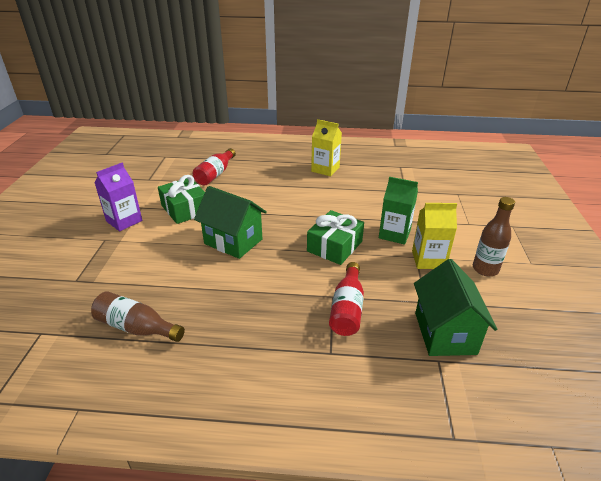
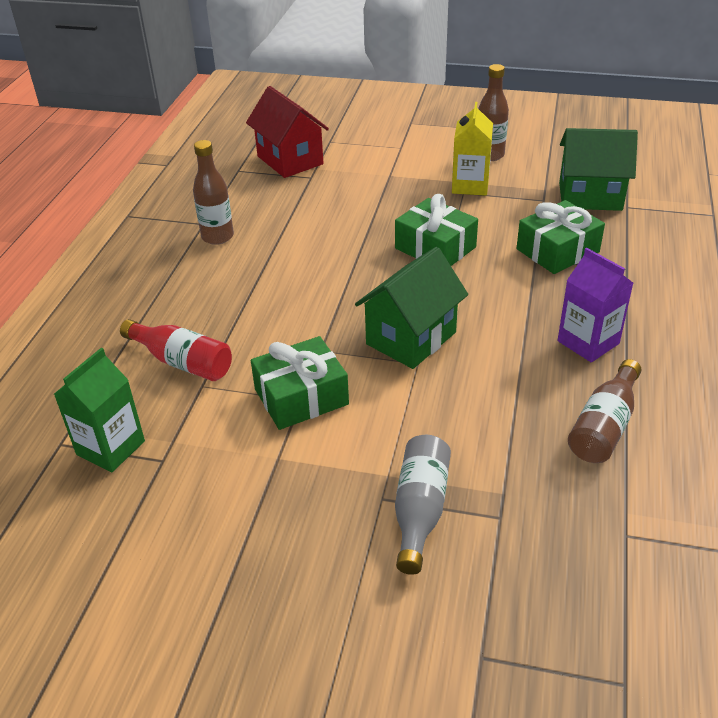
camera: 80 degrees left, 5 degrees up
purple carton [94,163,142,231] -> purple carton moved to [557,248,633,362]
yellow carton [311,119,342,176] -> brown bottle [193,140,234,245]
red bottle [329,262,364,336] -> green gift [517,200,605,274]
green carton [379,177,418,245] -> green carton moved to [54,348,145,472]
none -> red house [246,86,329,178]
none -> grey bottle [395,435,451,575]

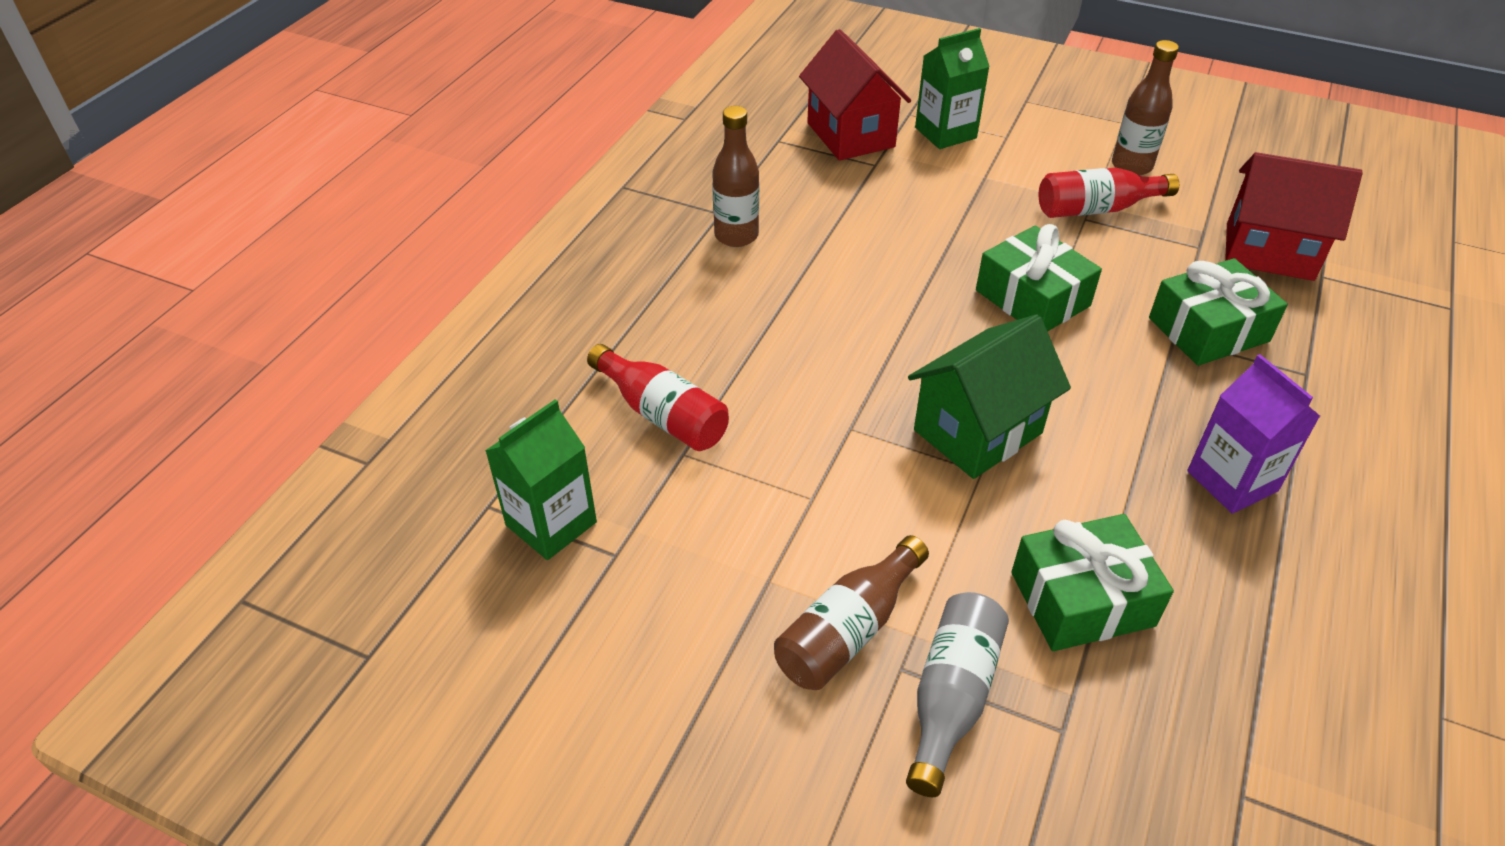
camera: 10 degrees right, 5 degrees up
green gift [251,336,349,430] -> green gift moved to [1011,514,1174,651]
yellow carton [452,102,493,196] -> red bottle [1039,168,1179,218]
green house [559,128,638,211] -> red house [1225,152,1363,281]
brown bottle [568,359,641,463] -> brown bottle moved to [774,535,929,690]
none -> green carton [915,28,990,149]

